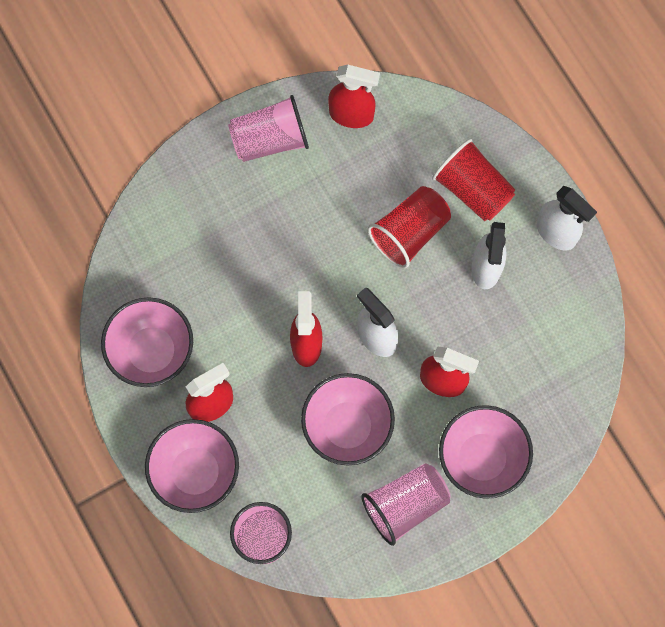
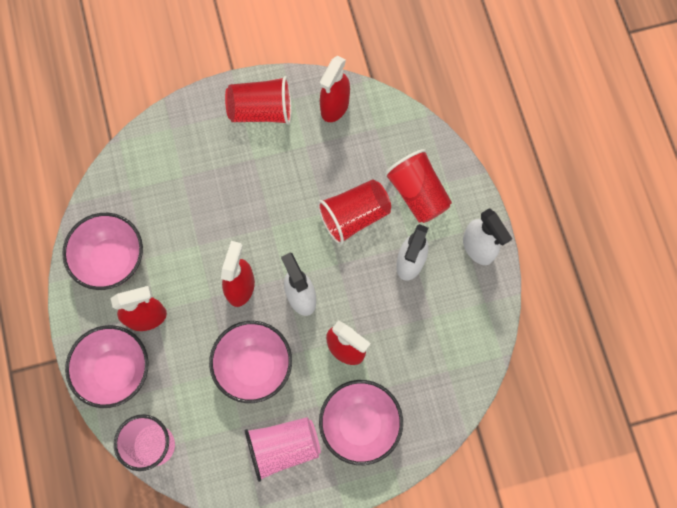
camera: 15 degrees right, 0 degrees up
pink cup [228,95,309,162] -> red cup [225,76,292,125]
red spray bottle [328,65,380,128] -> red spray bottle turned 90 degrees clockwise [320,56,350,122]

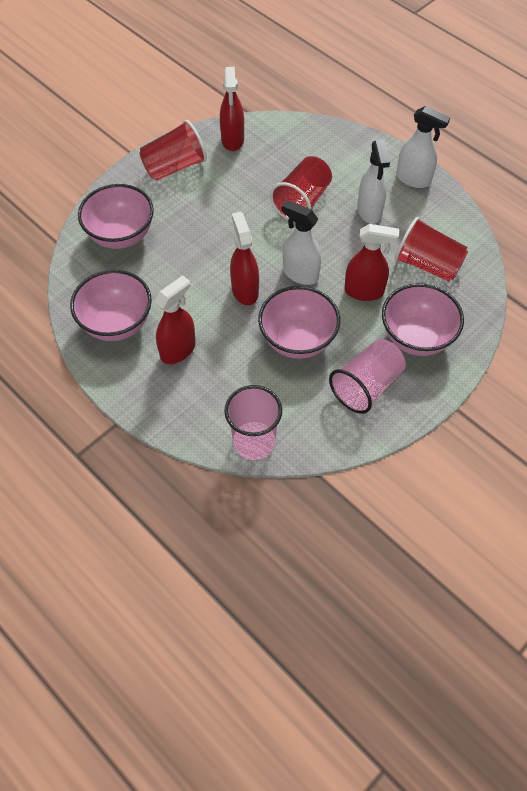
camera: 30 degrees left, 15 degrees down
pink bowl [65,325,149,408] -> pink bowl moved to [78,184,154,249]
red cup [384,149,452,223] -> red cup moved to [395,217,468,282]

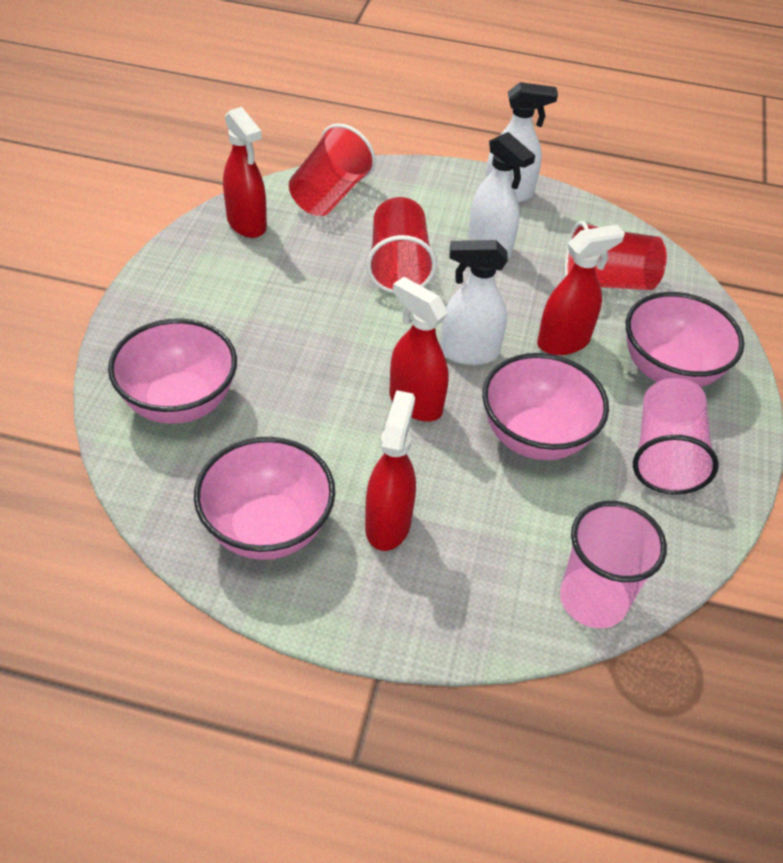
camera: 35 degrees left, 10 degrees down
red cup [139,120,207,181] -> red cup moved to [289,123,376,216]

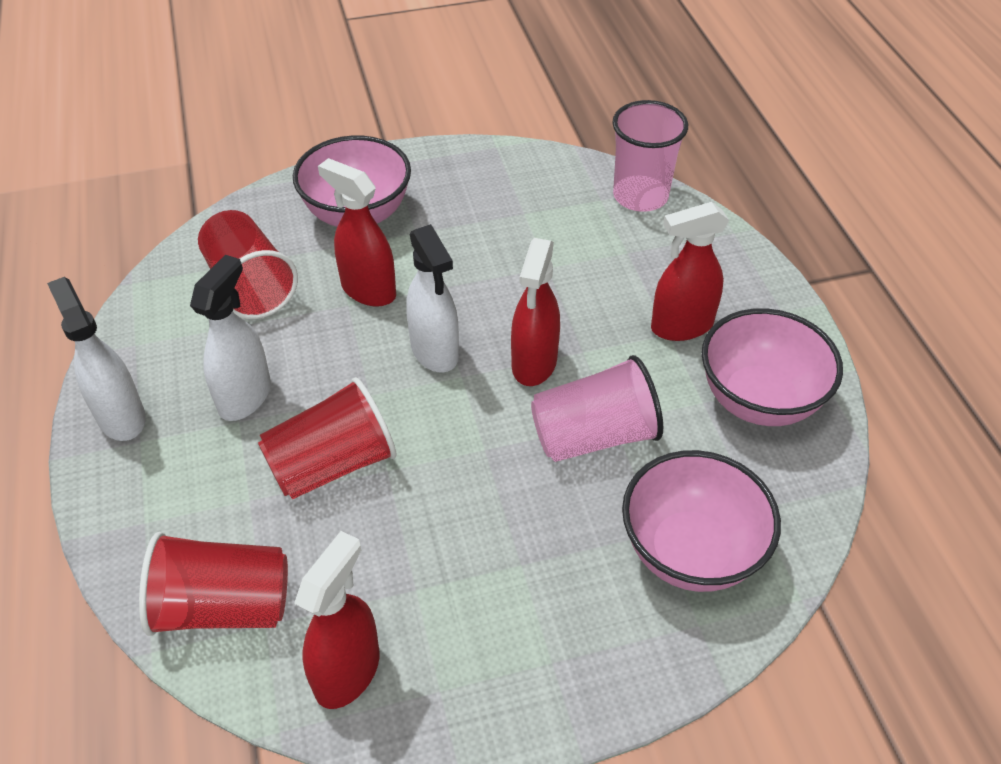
camera: 115 degrees left, 0 degrees up
pink bowl [482,353,609,460] -> none
pink cup [633,378,719,494] -> pink cup moved to [531,355,663,462]

